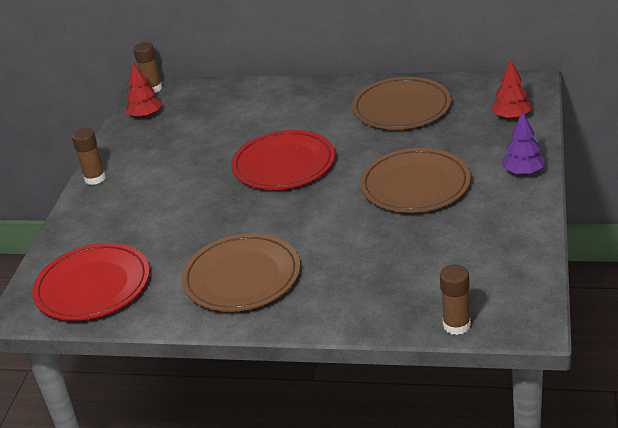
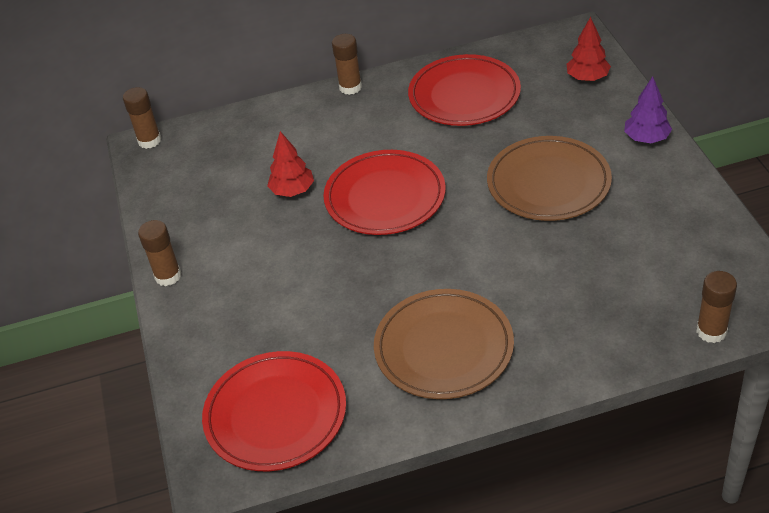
camera: 25 degrees left, 10 degrees up
red tree [126,62,162,118] -> red tree moved to [267,131,314,197]
brown plate [352,77,451,129] -> red plate [408,54,521,126]
none -> brown glue stick [332,34,362,95]

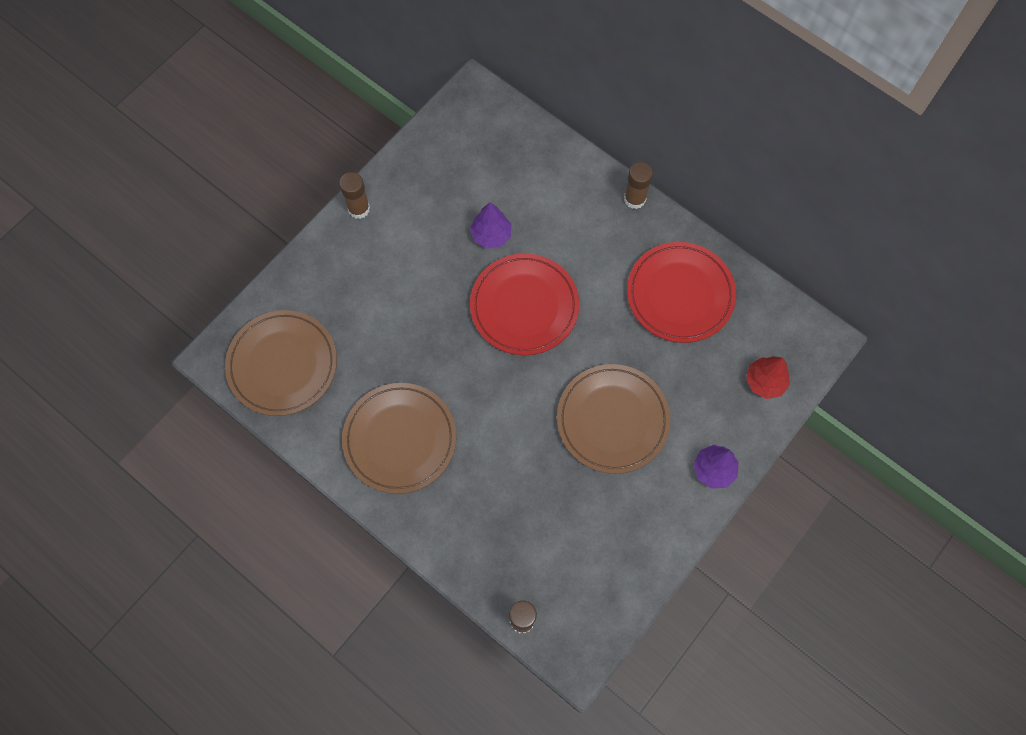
camera: 50 degrees right, 25 degrees up
brown glue stick [123,87,161,149] -> none
red plate [202,351,346,471] -> brown plate [225,310,337,416]
red tree [267,131,314,197] -> purple tree [470,203,511,248]

